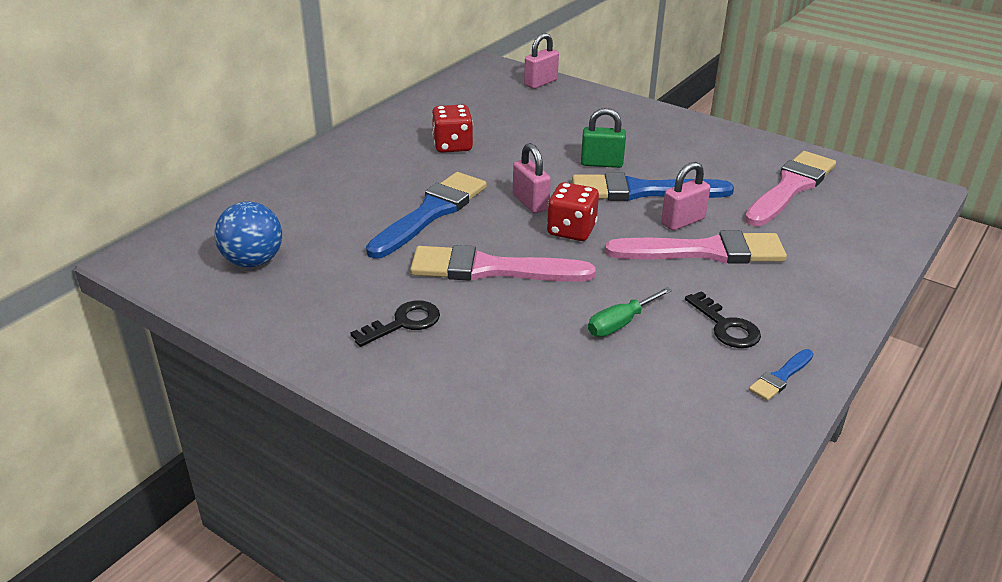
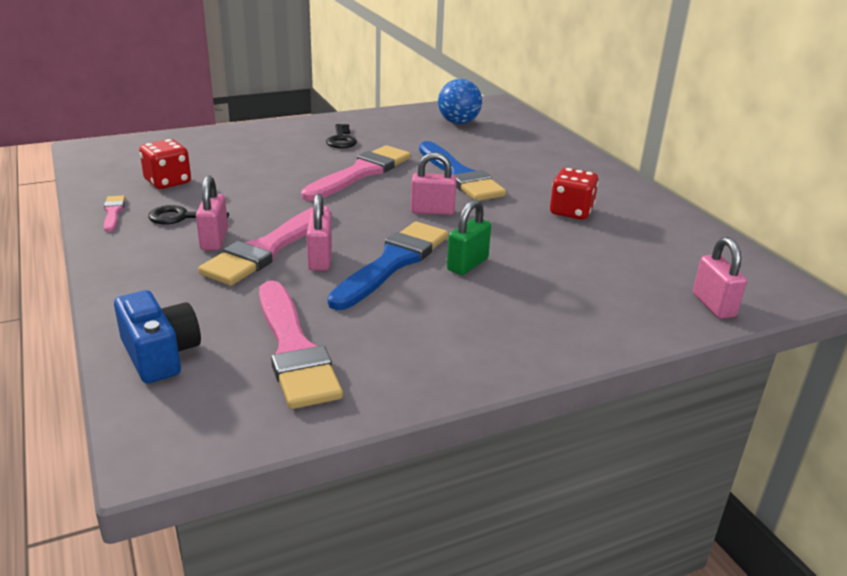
camera: 120 degrees right, 5 degrees down
red dice [547,182,599,241] -> red dice moved to [139,139,191,189]
green screwdriver [588,287,672,337] -> none
blue brush [749,349,814,401] -> pink brush [104,195,125,232]
none -> blue camera [114,290,201,383]
none -> pink padlock [196,175,228,250]

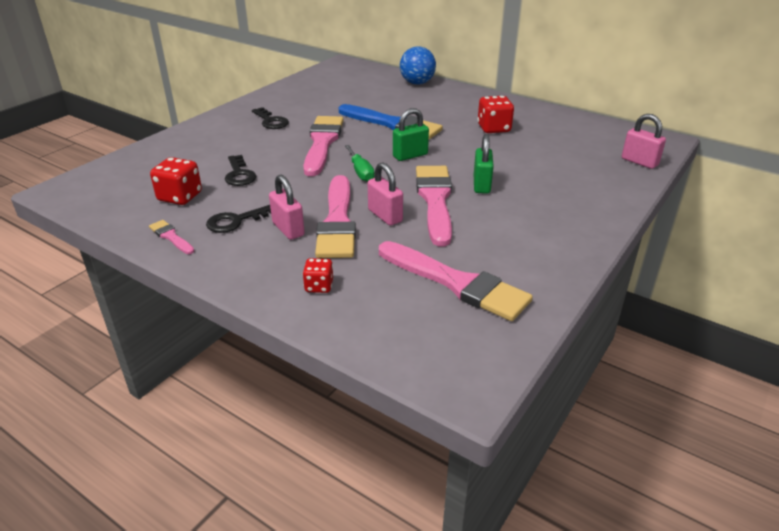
camera: 30 degrees left, 5 degrees up
blue camera [114,290,201,383] -> none
blue brush [327,222,448,310] -> pink brush [416,166,452,247]
pink padlock [411,152,457,215] -> green padlock [393,108,429,161]
blue ball [438,79,482,124] -> blue ball moved to [400,46,436,85]
none -> black key [225,155,256,186]
none -> red dice [303,258,333,293]
none -> green screwdriver [345,145,375,182]

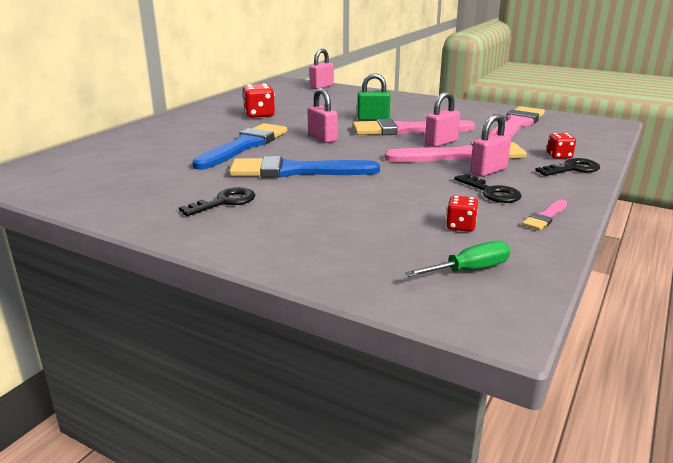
camera: 95 degrees left, 10 degrees down
red dice [150,157,202,205] -> red dice [446,196,478,232], size x0.61
black key [225,155,256,186] -> black key moved to [535,158,600,176]
pink brush [303,116,344,176] -> blue brush [229,156,380,178]
green screwdriver [345,145,375,182] -> green screwdriver moved to [405,241,510,277]
green padlock [393,108,429,161] -> pink padlock [308,88,338,143]
blue ball [400,46,436,85] -> none

